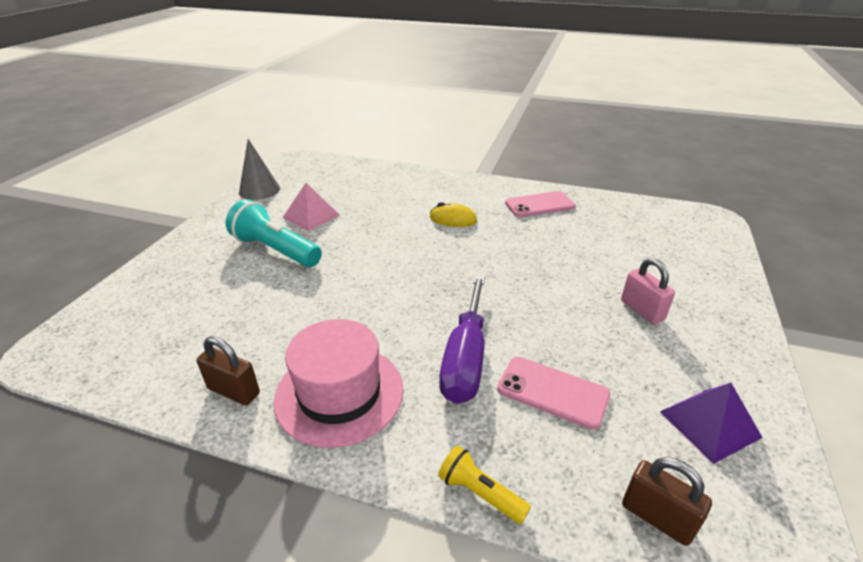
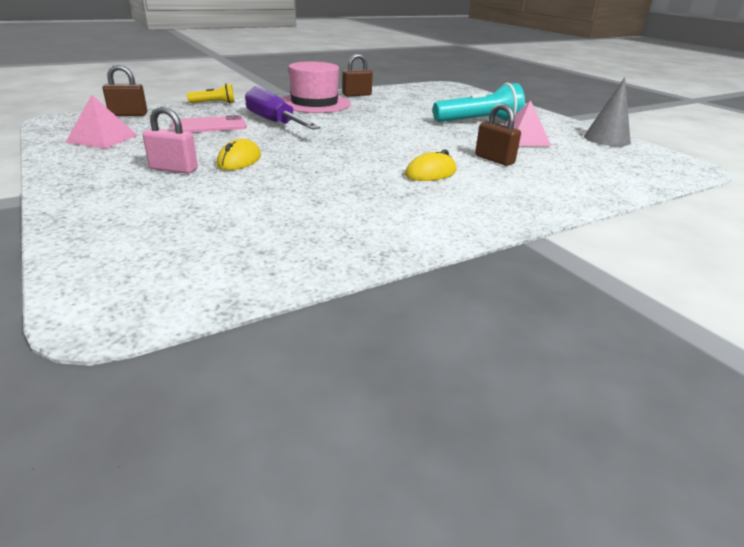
camera: 130 degrees right, 5 degrees down
pink phone [505,191,576,217] -> none
purple pyramid [660,383,763,464] -> pink pyramid [65,95,137,149]
none -> yellow mouse [217,139,261,170]
none -> brown padlock [475,104,521,166]

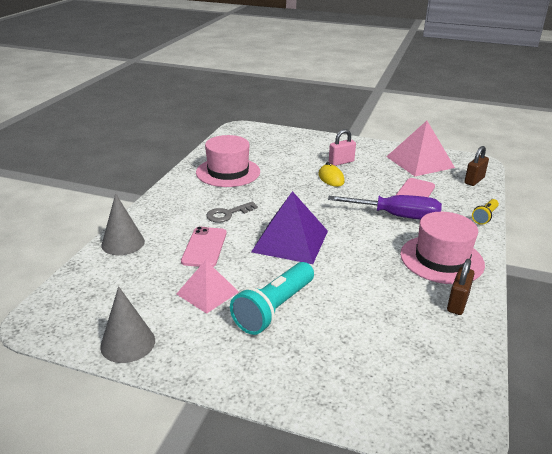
camera: 140 degrees right, 0 degrees up
pink pyramid [65,95,137,149] -> pink pyramid [386,121,455,176], size x1.60
yellow mouse [405,149,456,181] -> grey key [206,202,258,223]
brown padlock [475,104,521,166] -> pink phone [181,227,227,267]
none -> grey cone [101,193,145,255]
none -> pink hat [196,135,260,187]
none -> purple pyramid [251,191,328,264]

